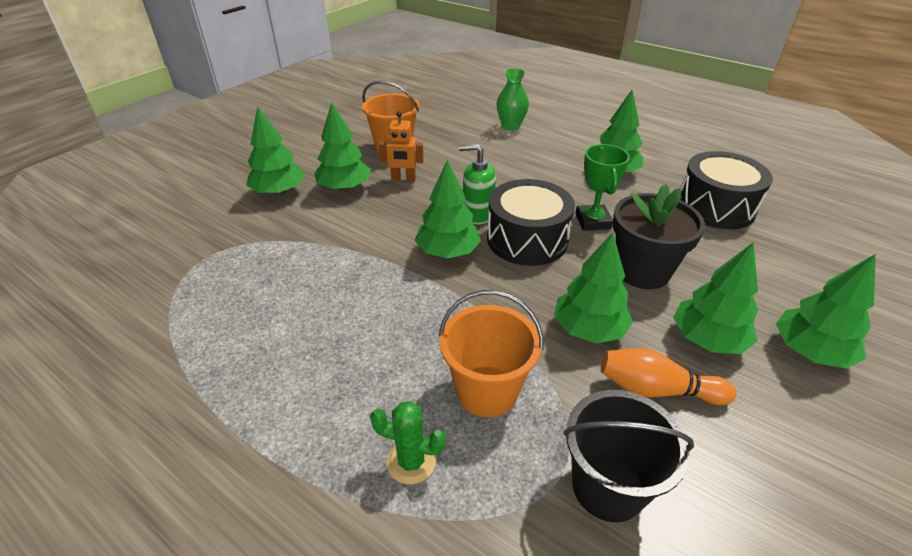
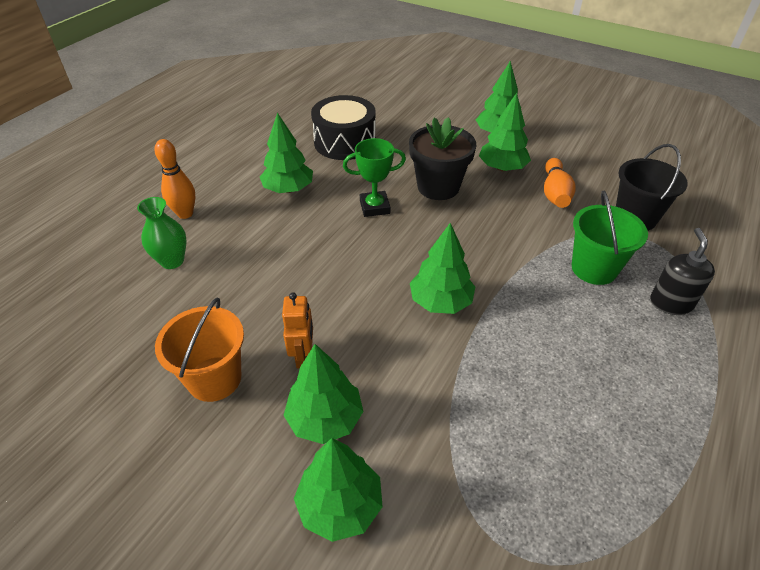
camera: 95 degrees left, 5 degrees up
green cactus [370,401,446,485] -> black soap dispenser [650,228,715,315]
orange bucket [439,290,543,417] -> green bucket [572,191,648,285]
green soap dispenser [459,144,496,224] -> none
black drum [487,179,575,266] -> none
green tree [554,232,633,344] -> none
none -> orange bowling pin [154,139,195,219]

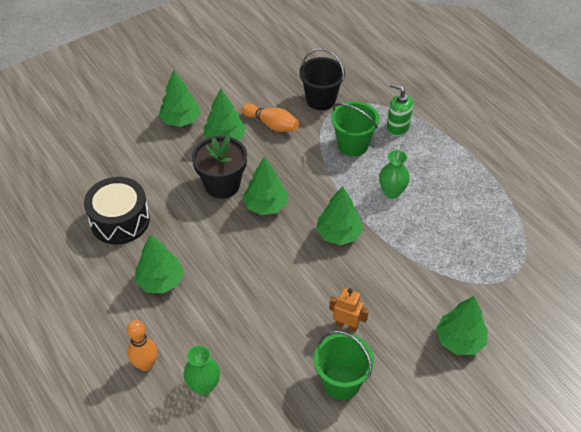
camera: 65 degrees left, 5 degrees up
orange bucket [155,297,244,402] -> green bucket [314,331,374,400]
green tree [284,344,364,444] -> green tree moved to [243,157,288,215]
green trophy [343,138,406,217] -> none
black soap dispenser [650,228,715,315] -> green soap dispenser [387,83,413,136]
none -> green vase [379,150,410,199]

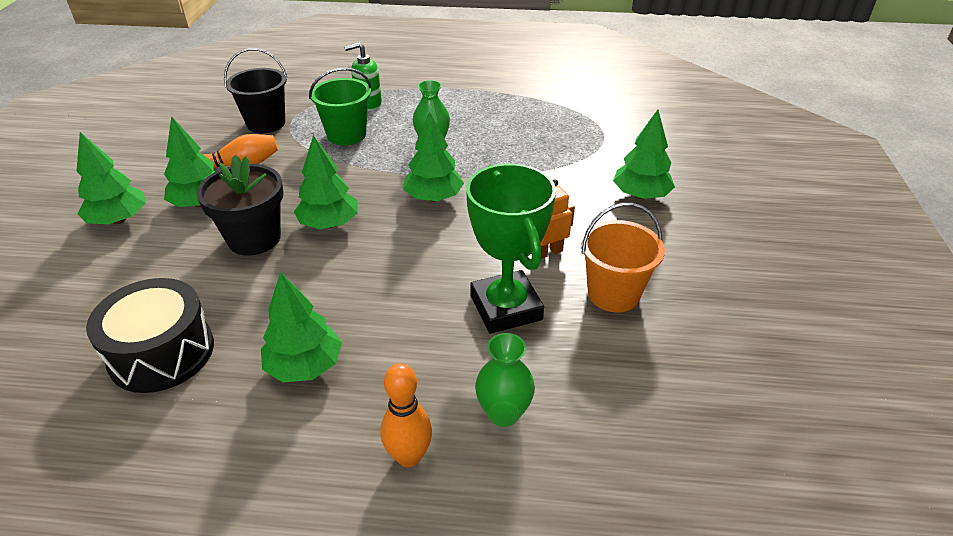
camera: 50 degrees left, 10 degrees down
green bucket [314,331,374,400] -> orange bucket [581,203,665,313]
none -> green trophy [466,164,556,334]

